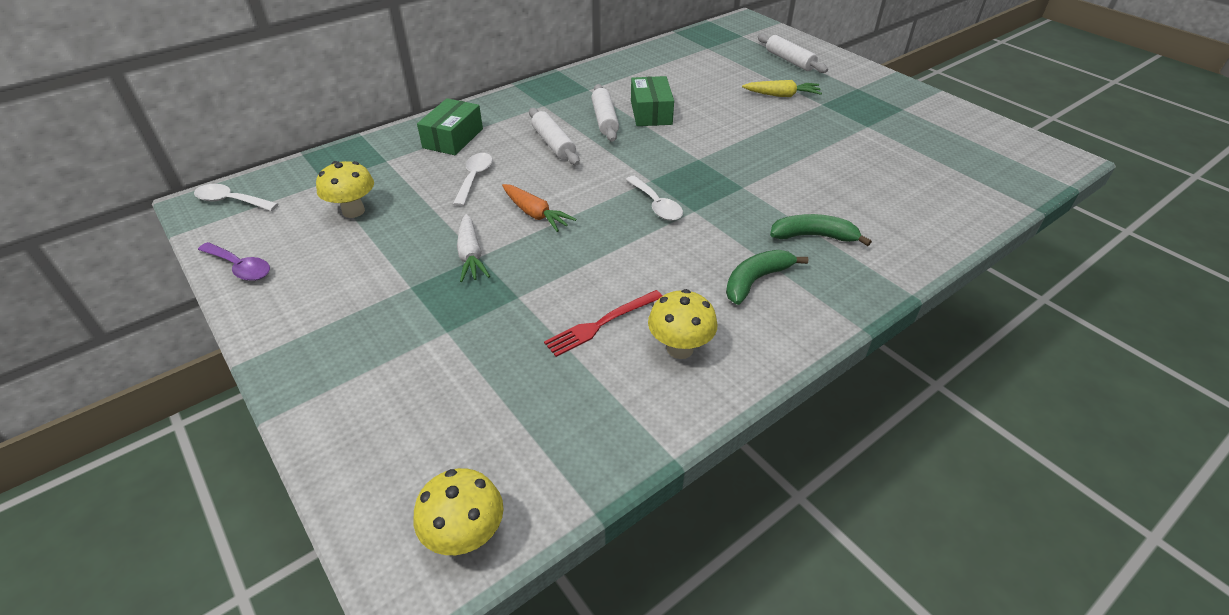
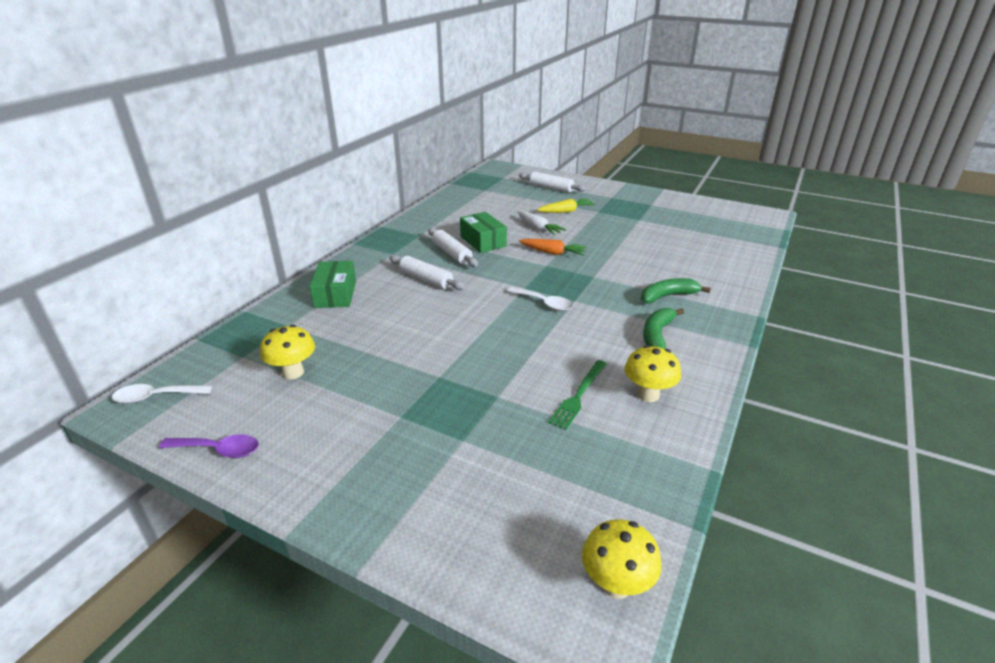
camera: 25 degrees left, 10 degrees down
white spoon [453,153,493,206] -> none
white carrot [457,214,490,282] -> white carrot moved to [518,211,566,235]
orange carrot [502,184,577,232] -> orange carrot moved to [519,239,587,255]
red fork [544,290,662,357] -> green fork [548,360,607,430]

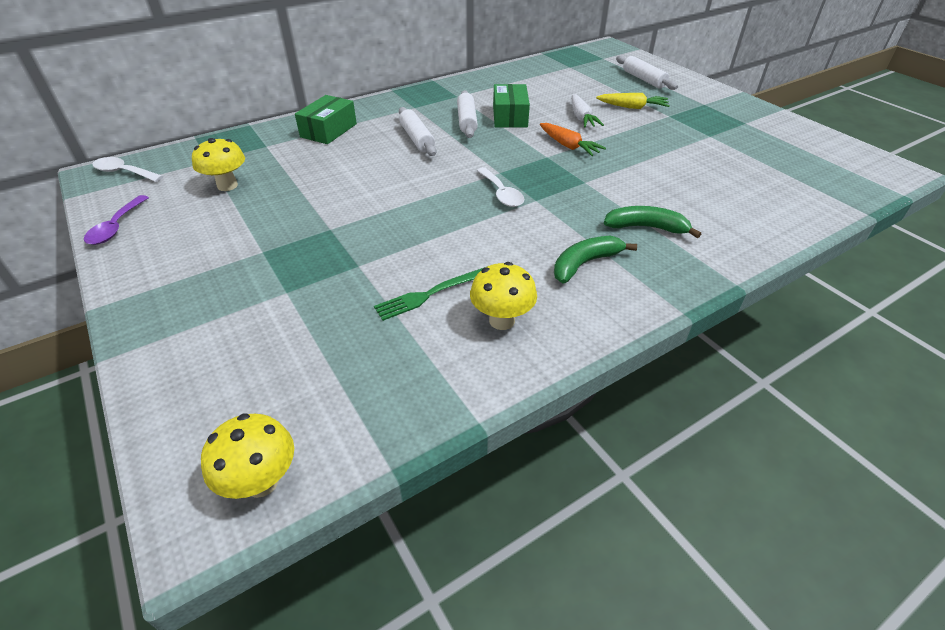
camera: 30 degrees right, 10 degrees up
purple spoon [159,434,259,458] -> purple spoon turned 60 degrees clockwise [84,195,149,245]

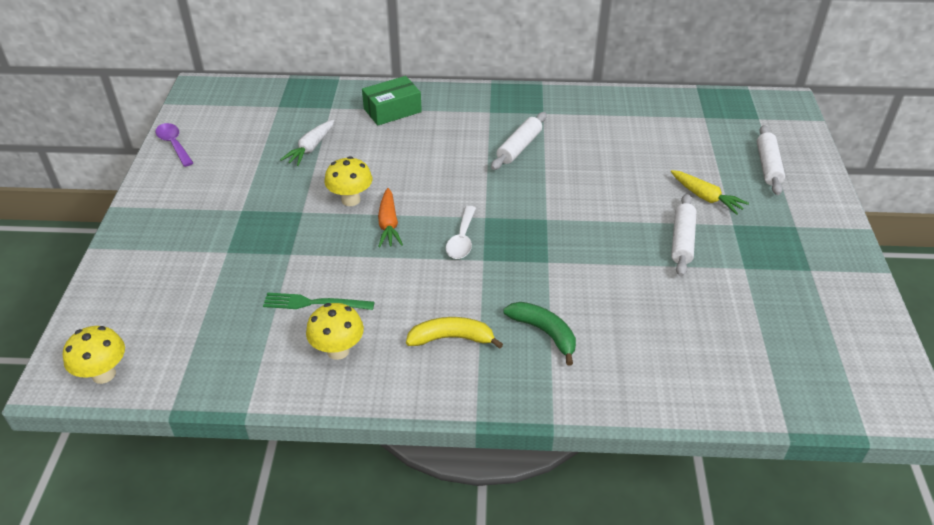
camera: 35 degrees right, 0 degrees up
purple spoon [84,195,149,245] -> purple spoon turned 105 degrees clockwise [155,123,193,167]
white spoon [92,157,163,182] -> none
yellow mushroom [192,138,245,191] -> yellow mushroom moved to [324,156,372,206]
white rolling pin [399,107,436,156] -> white rolling pin moved to [671,194,697,277]
green box [493,84,530,128] -> none
orange carrot [540,123,606,156] -> orange carrot moved to [378,188,403,248]
green banana [554,236,637,284] -> yellow banana [406,317,503,349]
white carrot [571,94,604,127] -> white carrot moved to [280,120,334,166]

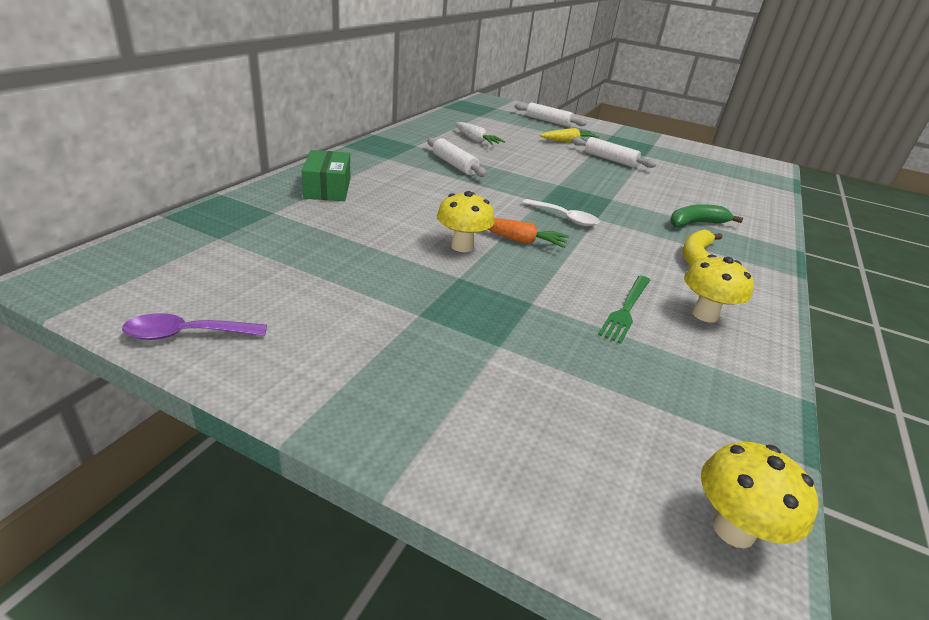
camera: 70 degrees left, 10 degrees down
white carrot [280,120,334,166] -> white carrot moved to [455,122,505,145]

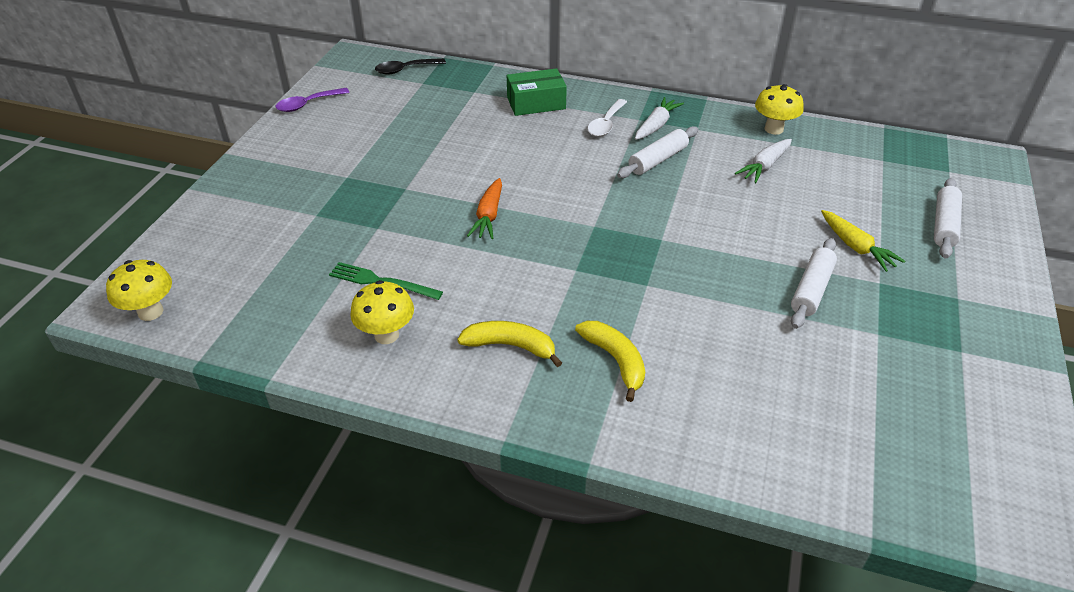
camera: 85 degrees right, 10 degrees up
purple spoon [122,313,267,340] -> purple spoon turned 105 degrees counterclockwise [275,88,350,112]
yellow mushroom [437,191,495,252] -> yellow mushroom moved to [755,84,804,135]
white spoon [522,199,600,226] -> white spoon moved to [587,99,627,137]
green banana [670,204,743,228] -> yellow banana [575,321,645,402]
none -> black spoon [375,58,446,74]
none -> white carrot [635,97,684,140]

